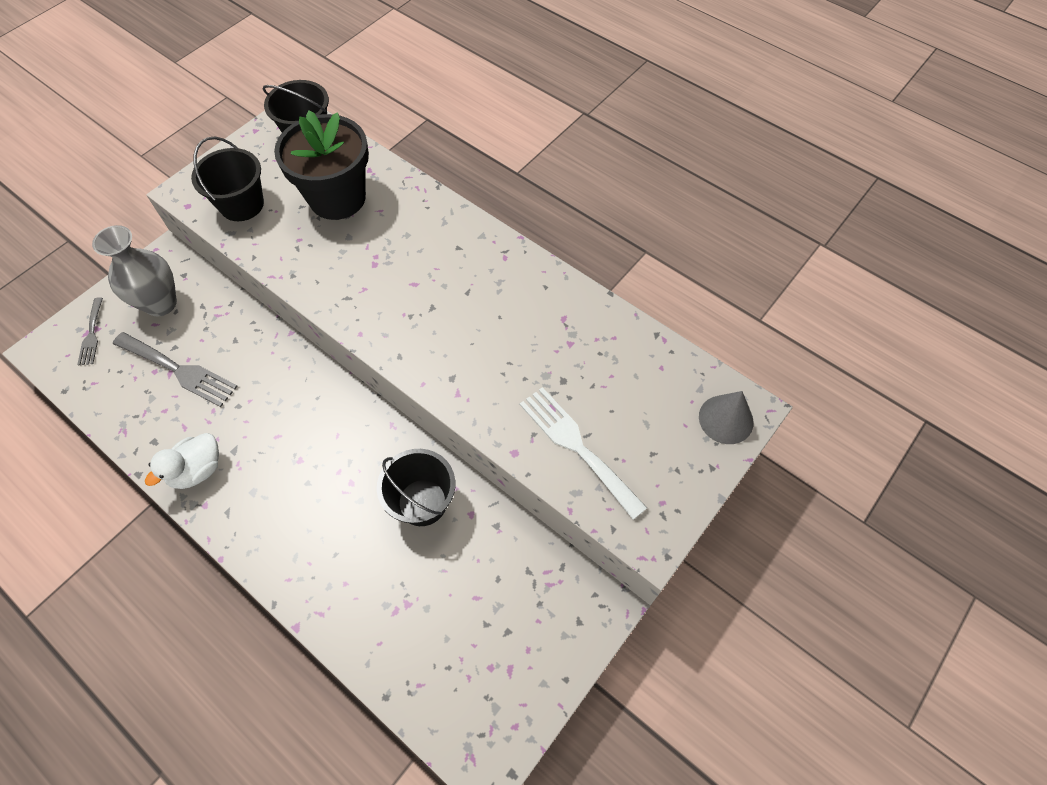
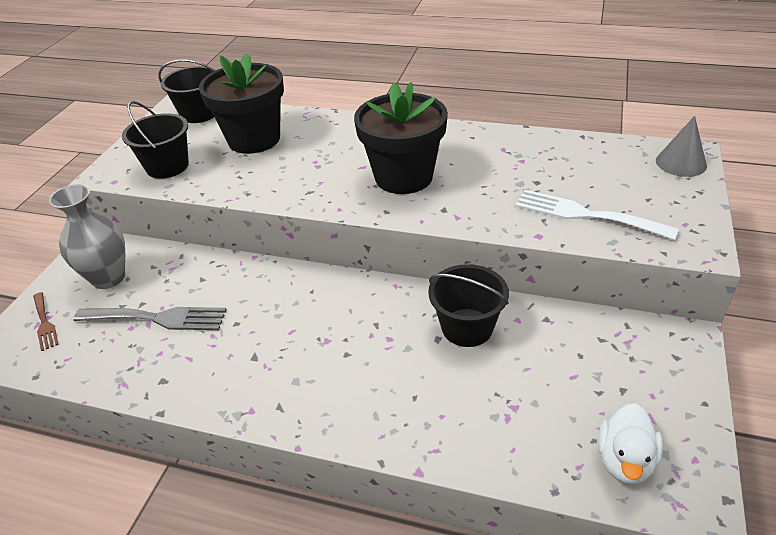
camera: 20 degrees left, 20 degrees down
grey fork [77,297,103,365] -> brown fork [33,292,59,351]
white duck [145,433,219,489] -> white duck moved to [598,403,663,484]
none -> black flower pot [354,82,448,194]

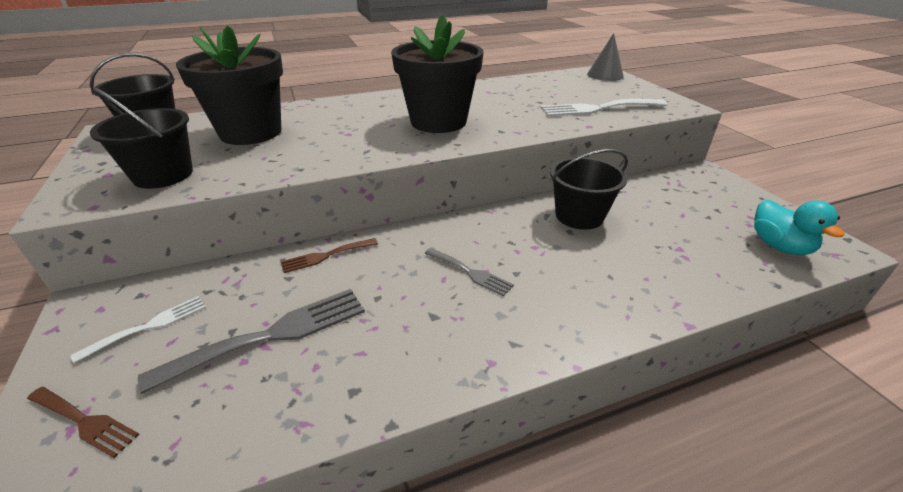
camera: 40 degrees left, 5 degrees down
grey vase [48,184,125,289] -> white fork [71,296,206,364]
white duck [598,403,663,484] -> turquoise duck [754,199,845,255]
none -> brown fork [281,238,378,273]
none -> grey fork [424,248,514,297]

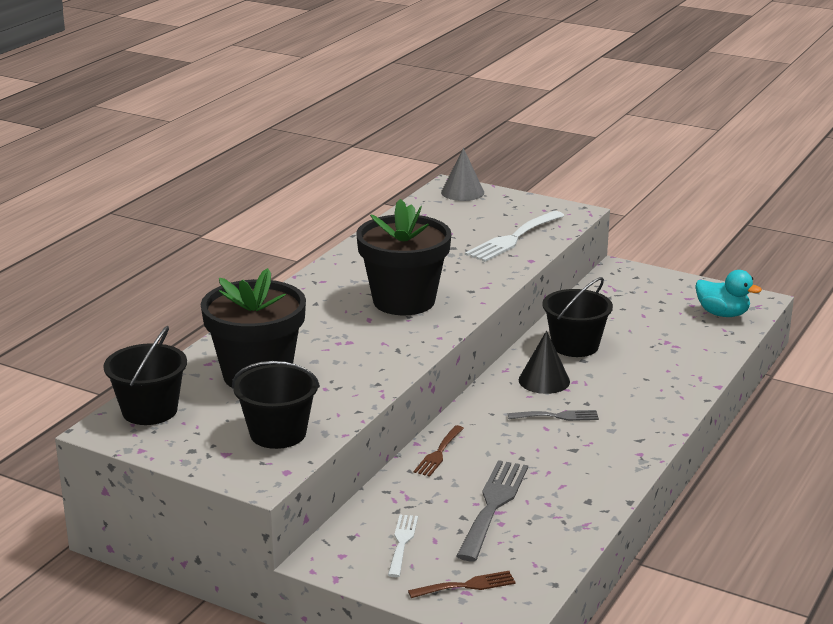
camera: 40 degrees left, 10 degrees down
none -> black cone [519,331,570,394]

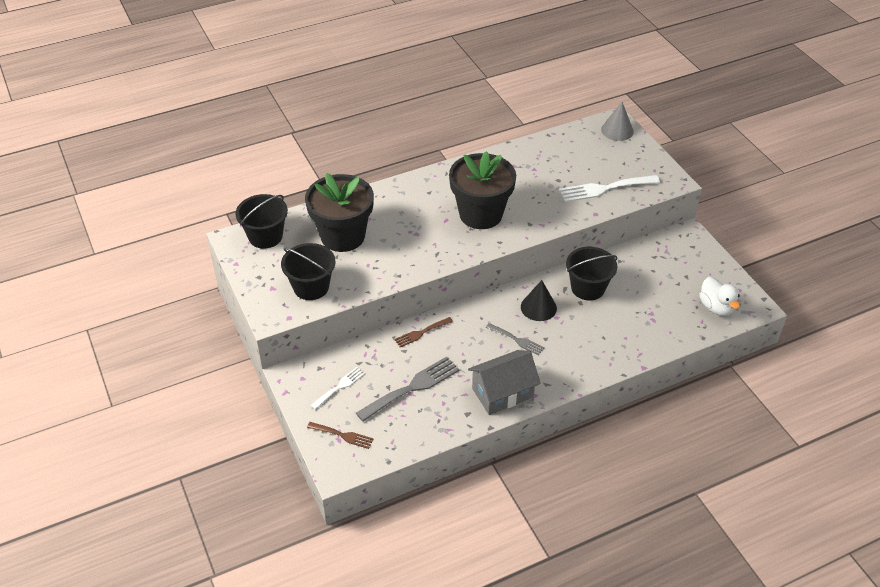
camera: 35 degrees right, 20 degrees up
turquoise duck [695,270,762,317] -> white duck [699,277,740,316]
none -> grey house [468,350,541,415]

